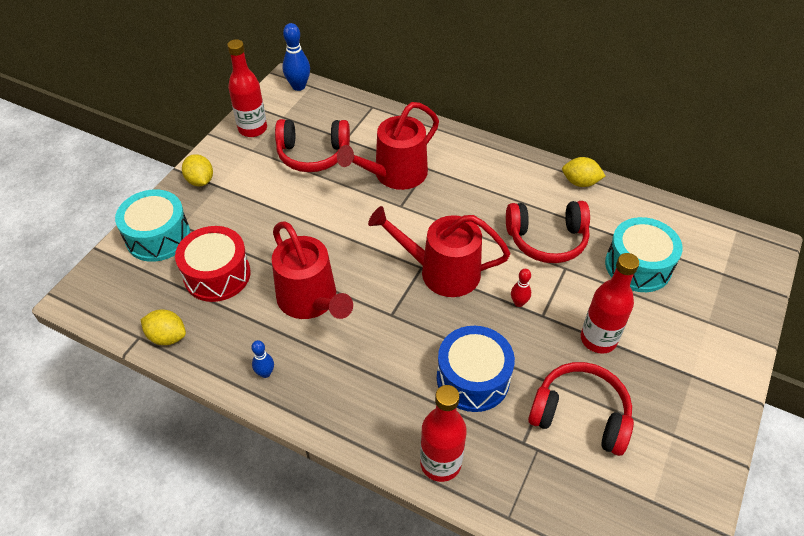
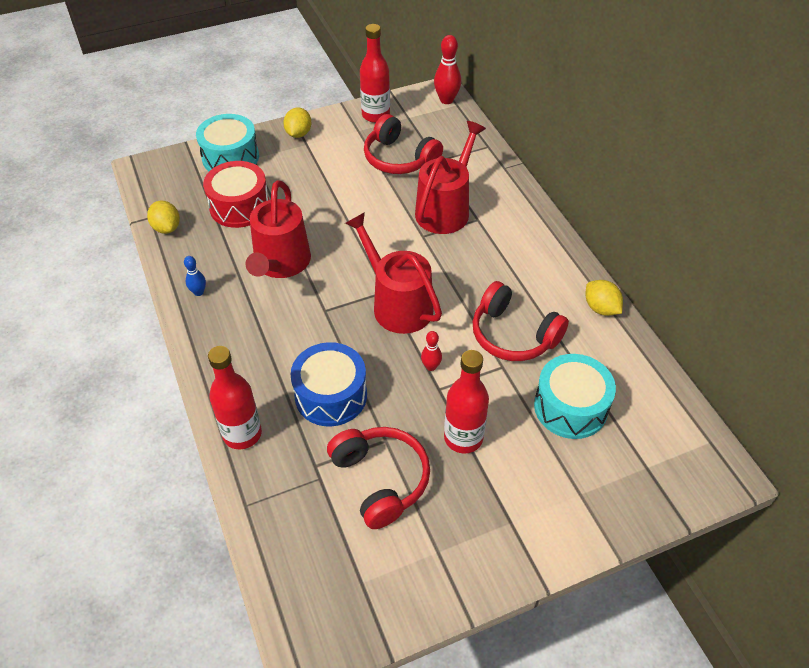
camera: 40 degrees right, 0 degrees up
blue bowling pin [282,23,310,91] -> red bowling pin [434,35,461,104]
red watering can [337,102,439,190] -> red watering can turned 120 degrees clockwise [415,121,486,234]

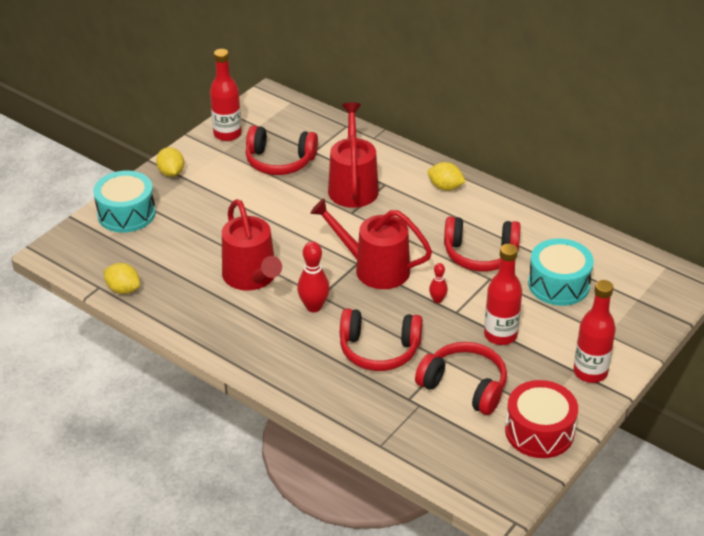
camera: 30 degrees left, 10 degrees down
blue bowling pin [184,256,206,296] -> none
red drum [203,161,269,228] -> red drum moved to [505,380,578,458]
red bottle [208,346,262,449] -> red bottle moved to [573,280,616,383]
blue drum [291,342,367,426] -> red headphones [340,308,423,371]
red bowling pin [434,35,461,104] -> red bowling pin moved to [297,241,330,312]
yellow lemon [586,280,623,316] -> yellow lemon moved to [428,162,466,191]

